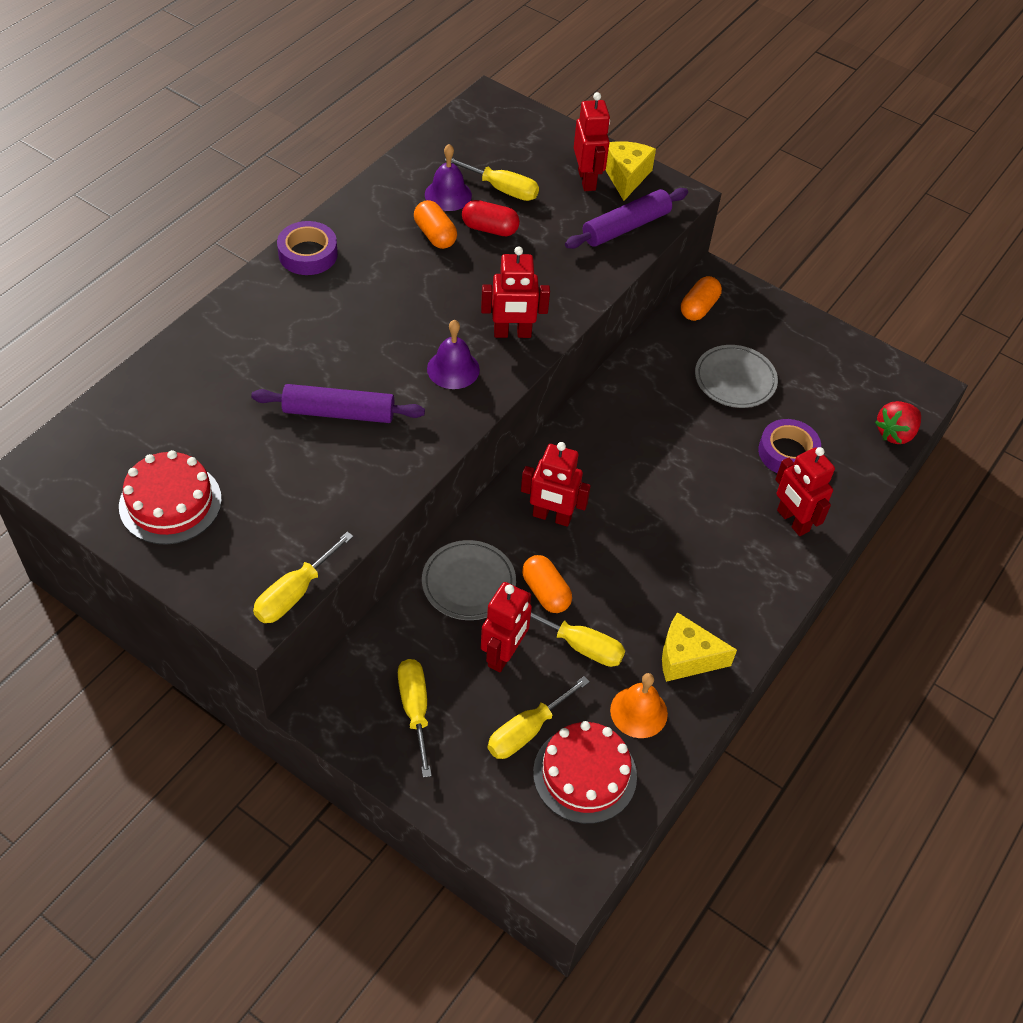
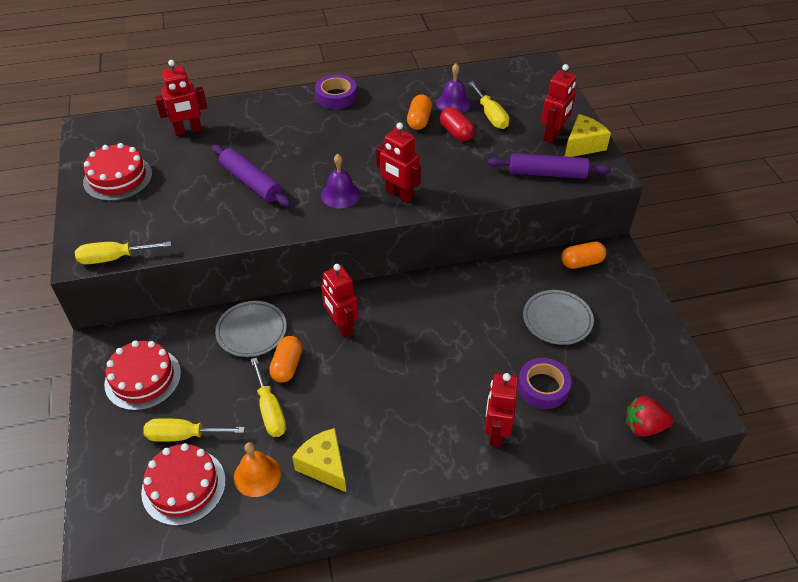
camera: 45 degrees right, 5 degrees down
yellow screwdriver [398,659,432,778] -> red cake [104,340,181,411]
red robot [481,582,532,672] -> red robot moved to [155,60,207,136]

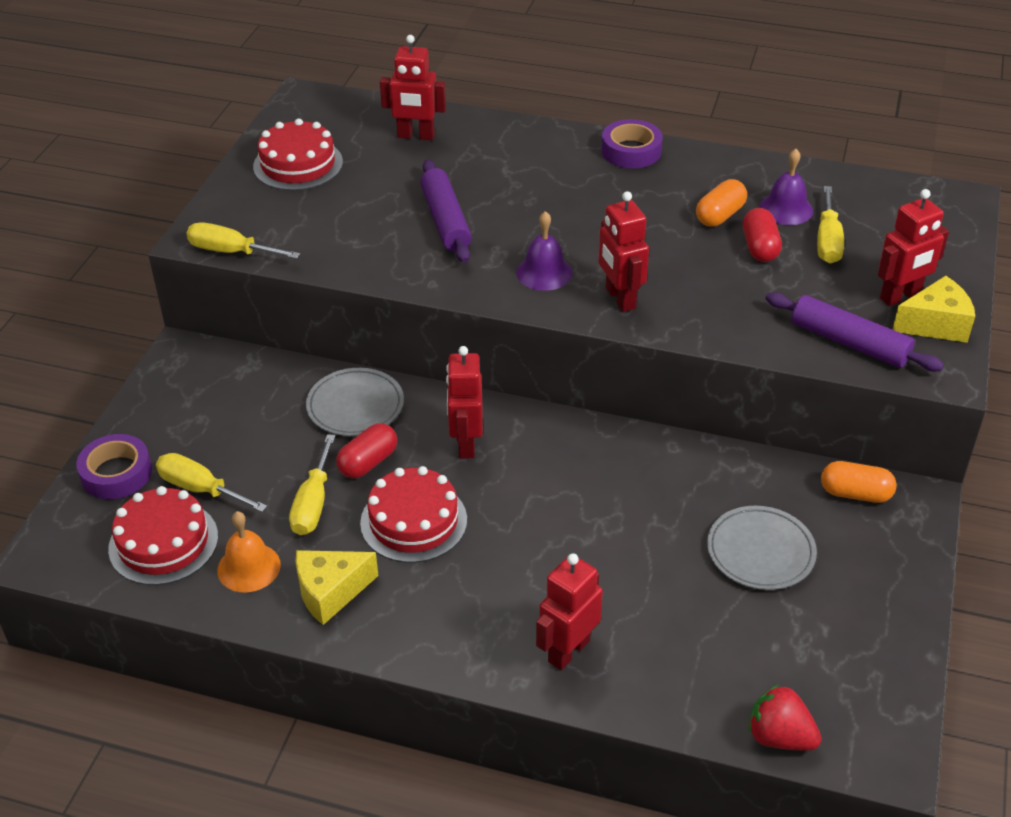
camera: 30 degrees right, 5 degrees down
red cake [104,340,181,411] -> red cake moved to [360,466,467,563]
orange capsule [269,336,302,383] -> red capsule [336,423,397,478]
yellow cheese [292,428,346,492] -> yellow cheese turned 105 degrees counterclockwise [295,550,378,625]
purple tape [518,358,572,409] -> purple tape moved to [76,434,152,499]

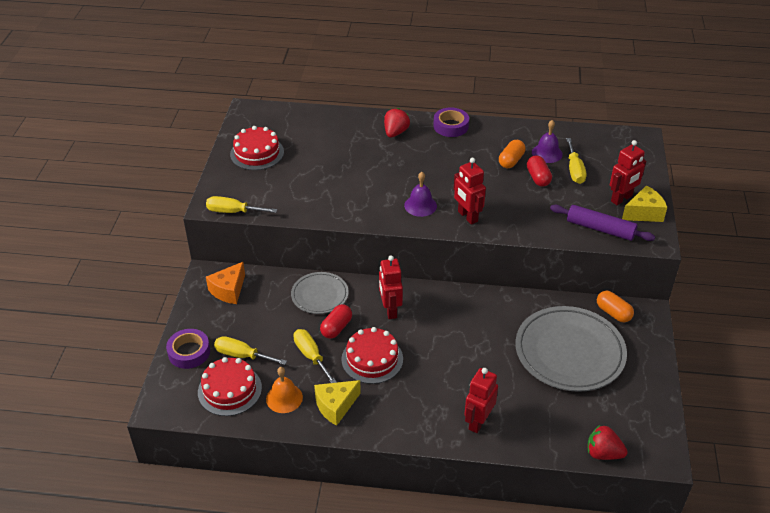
camera: 10 degrees left, 0 degrees up
yellow screwdriver [289,434,335,535] -> yellow screwdriver turned 150 degrees clockwise [293,329,337,383]
red robot [380,35,446,140] -> none
purple rolling pin [420,160,472,263] -> none
grey plate [707,506,817,590] -> grey plate [515,306,627,392], size x1.80
orange capsule [821,461,896,503] -> orange capsule turned 45 degrees clockwise [597,291,634,322]
none -> orange cheese [206,262,245,304]
none -> red strawberry [384,108,410,138]

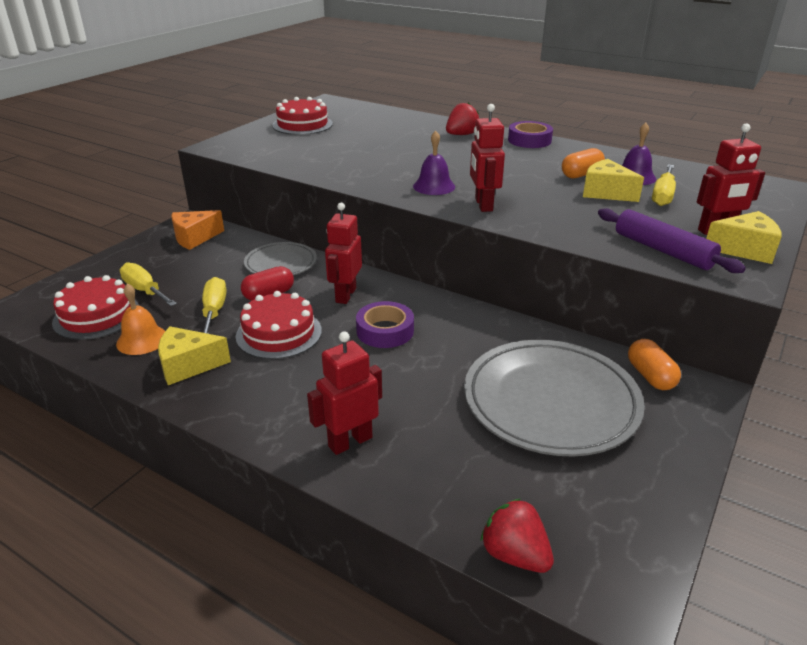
camera: 25 degrees right, 10 degrees down
purple tape [166,329,210,369] -> purple tape moved to [356,301,414,348]
yellow screwdriver [206,196,277,213] -> none
red capsule [527,155,552,187] -> yellow cheese [583,159,644,202]

